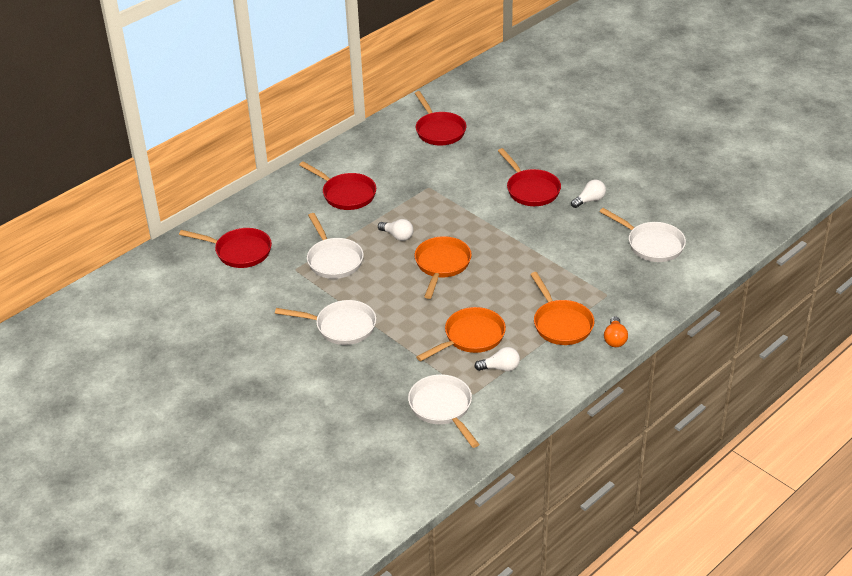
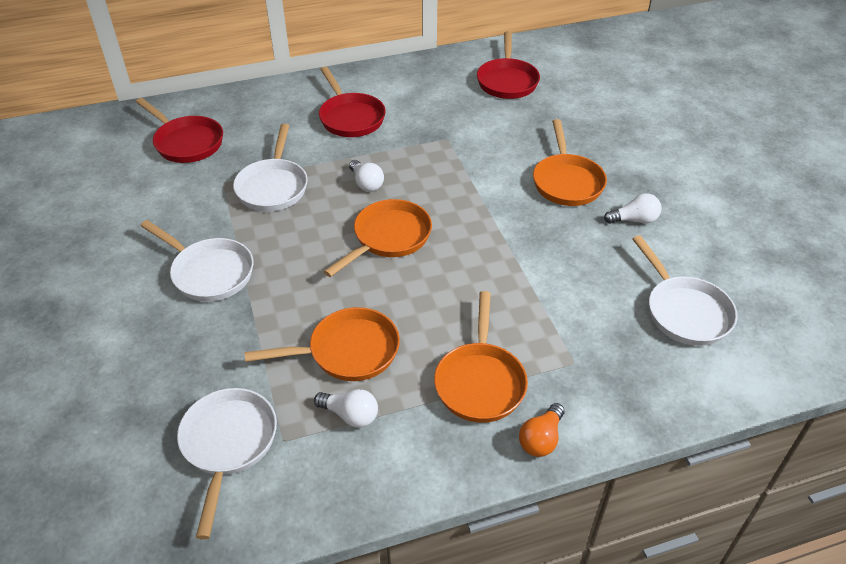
camera: 25 degrees right, 5 degrees up
red pan [498,148,561,206] -> orange pan [533,119,607,206]

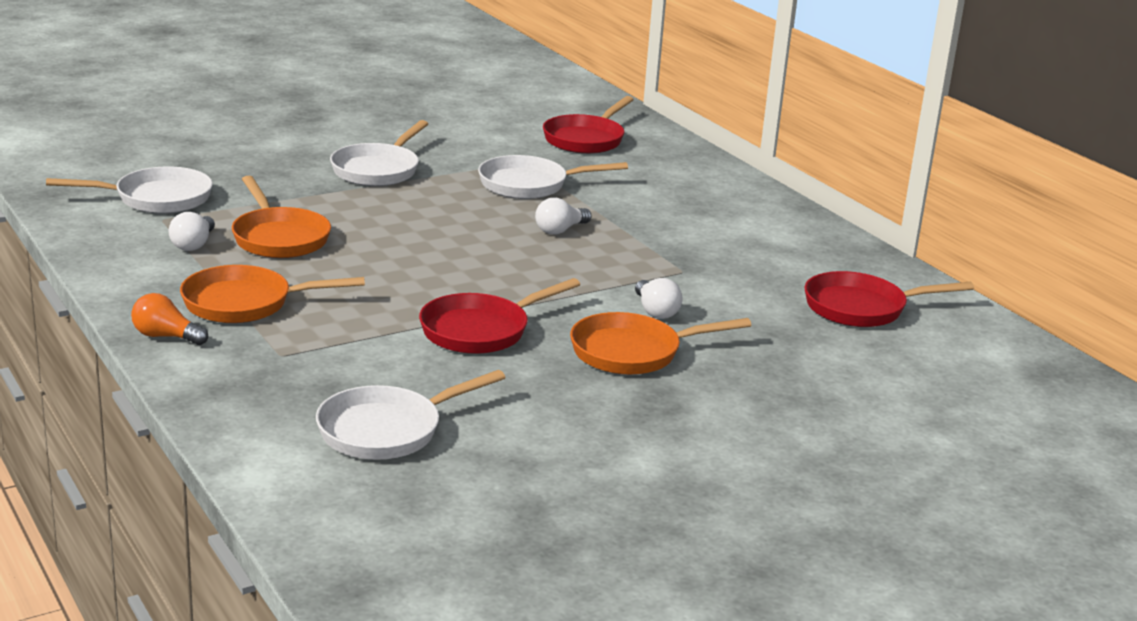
camera: 75 degrees right, 20 degrees down
red pan [319,66,386,137] -> red pan moved to [419,278,580,354]
orange pan [323,199,432,277] -> none
white light bulb [604,193,662,224] -> white light bulb moved to [635,278,683,319]

